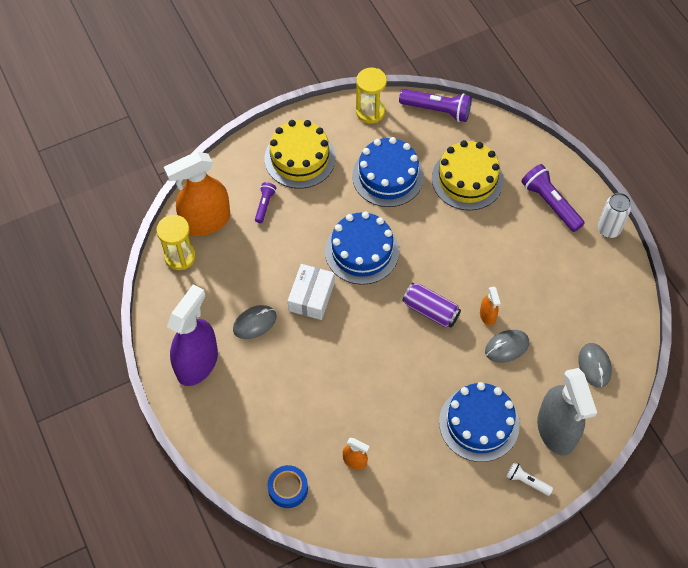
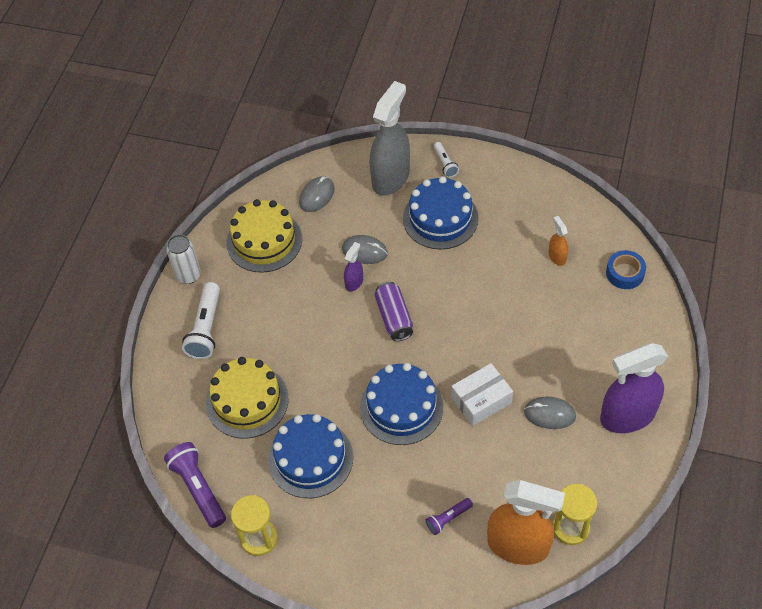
camera: 135 degrees left, 5 degrees down
yellow cake [265,120,335,189] -> yellow cake moved to [226,199,302,273]
orange spray bottle [480,287,501,326] -> purple spray bottle [344,242,363,291]
purple flashlight [521,164,584,232] -> white flashlight [182,282,220,359]

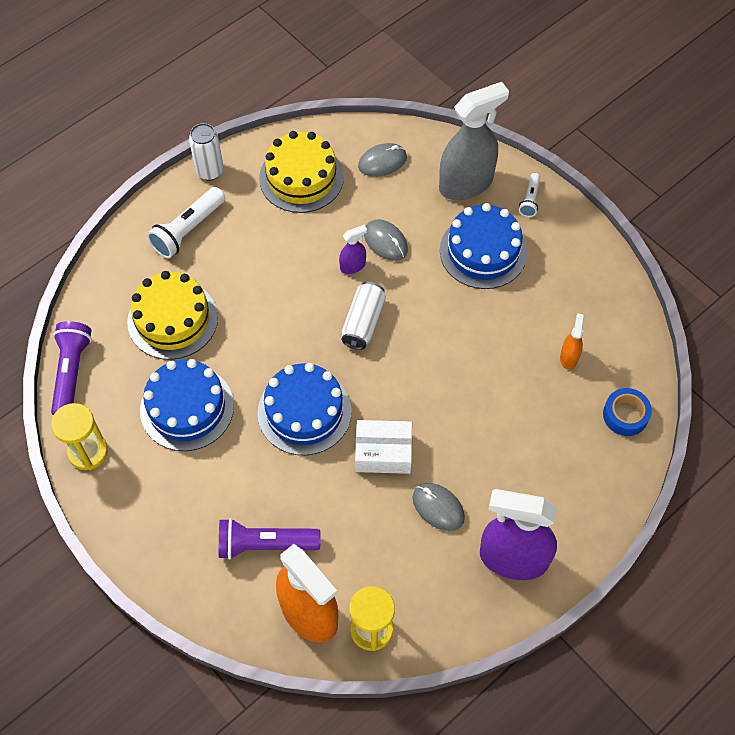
camera: 30 degrees right, 5 degrees up
purple can [374,282,413,341] -> white can [341,281,386,350]
purple flashlight [425,498,473,535] -> purple flashlight [219,518,321,560], size x1.81

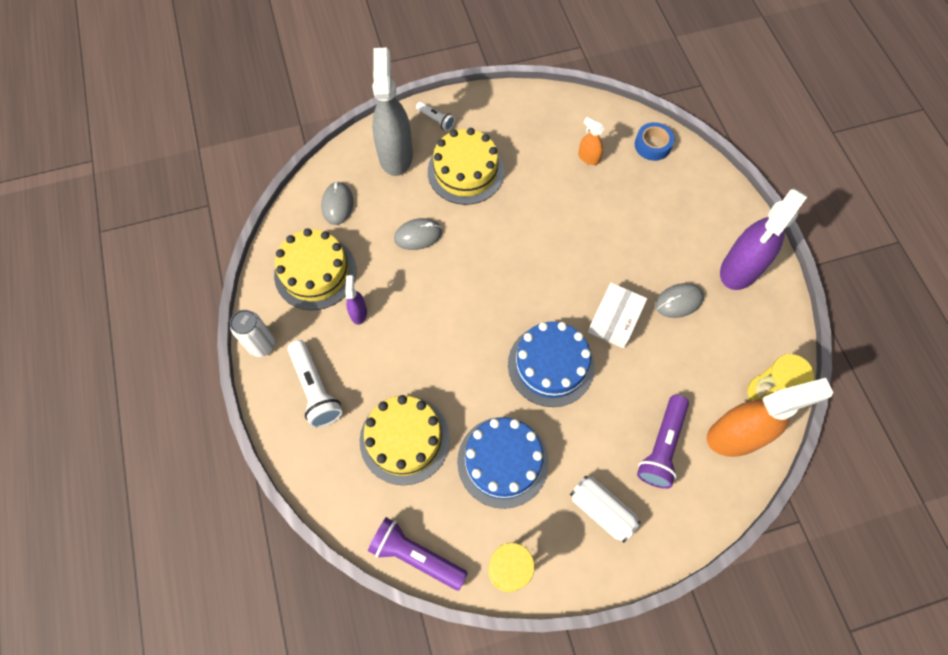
camera: 65 degrees left, 5 degrees up
purple spray bottle [339,225,367,274] -> purple spray bottle moved to [345,275,367,325]
white can [341,281,386,350] -> white can moved to [570,475,641,543]
blue cake [440,203,527,289] -> yellow cake [428,128,504,205]

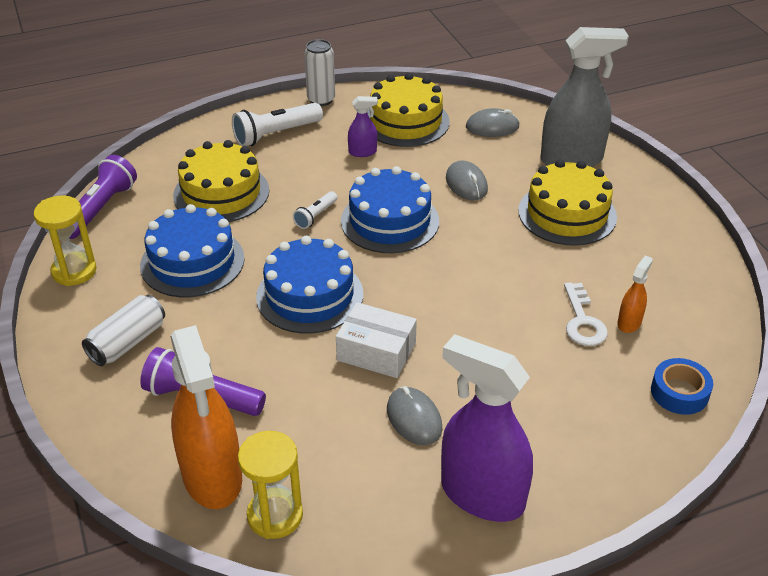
camera: 85 degrees right, 25 degrees down
white flashlight [416,102,455,131] -> white flashlight moved to [293,191,337,229]
none -> blue cake [341,166,439,253]
none -> white key [564,282,608,346]

